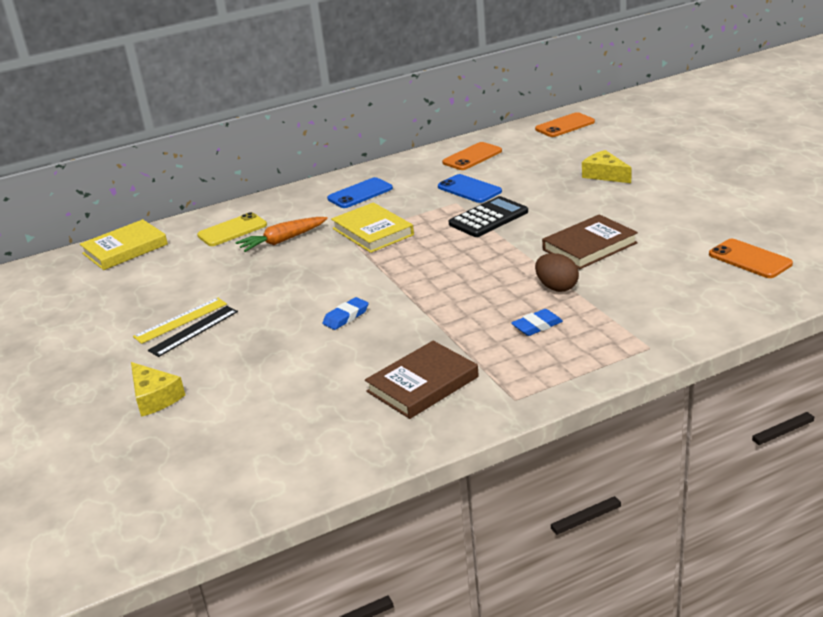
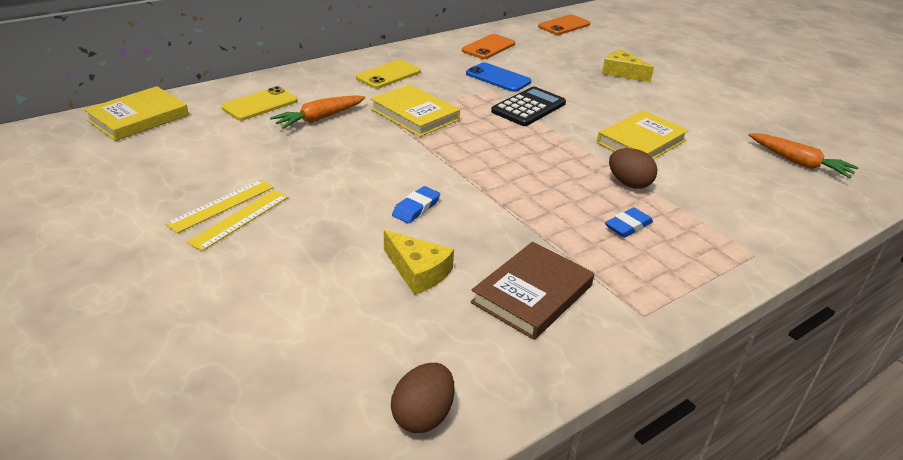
camera: 15 degrees left, 5 degrees up
yellow cheese [131,362,185,417] -> yellow cheese moved to [384,230,454,295]
black ruler [148,306,238,357] -> yellow ruler [187,190,289,251]
blue phone [327,177,393,208] -> yellow phone [356,60,421,88]
brown book [542,214,638,269] -> yellow book [597,110,689,159]
orange phone [709,239,793,278] -> orange carrot [749,133,859,178]
none -> brown egg [391,363,454,433]

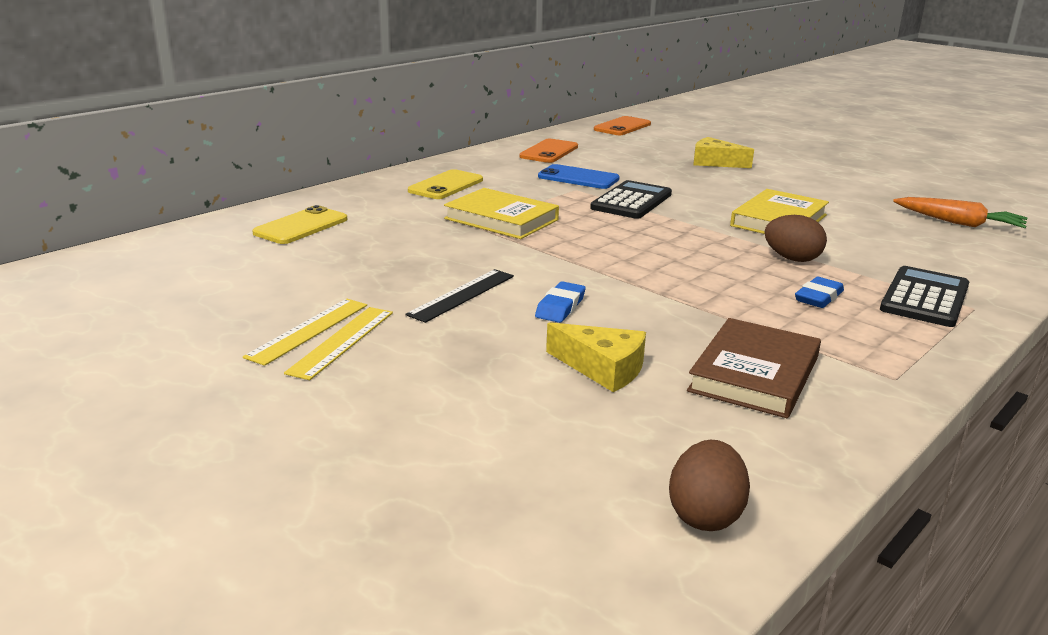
camera: 10 degrees left, 10 degrees down
yellow book [84,86,189,141] -> none
orange carrot [270,95,366,129] -> none
none -> black ruler [405,269,514,323]
none -> black calculator [880,266,969,327]

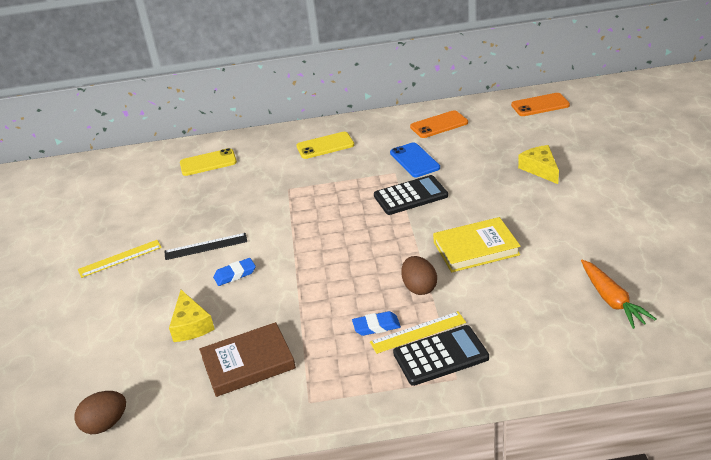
camera: 45 degrees right, 10 degrees up
yellow ruler [243,299,367,366] -> yellow ruler moved to [370,311,466,354]
yellow book [444,188,559,239] -> none

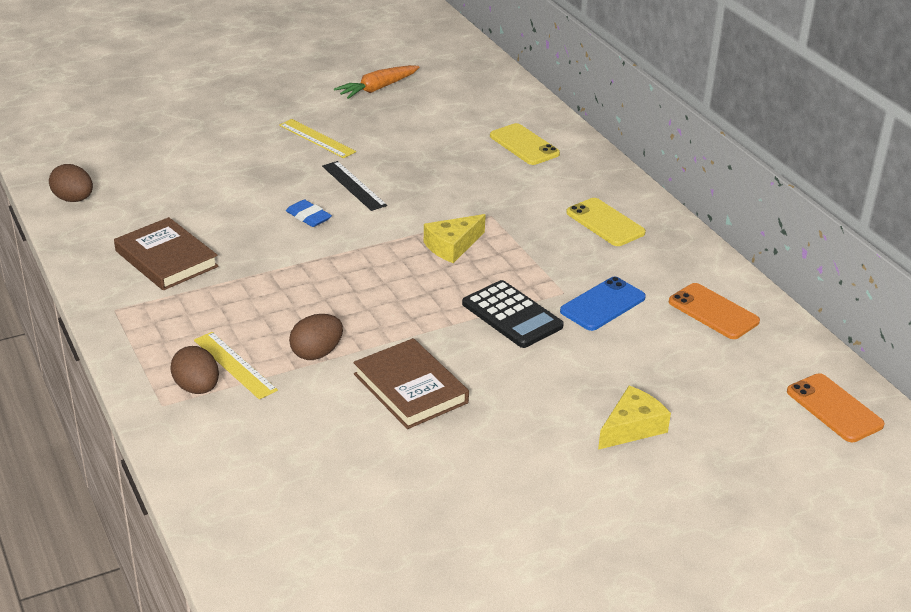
camera: 65 degrees right, 0 degrees up
yellow cheese [169,290,215,342] -> yellow cheese moved to [424,214,486,263]
blue eraser [352,311,401,336] -> none
black calculator [393,325,489,386] -> brown egg [170,346,219,394]
yellow book [433,217,521,273] -> brown book [353,338,469,429]
orange carrot [581,260,657,329] -> orange carrot moved to [334,65,419,99]

